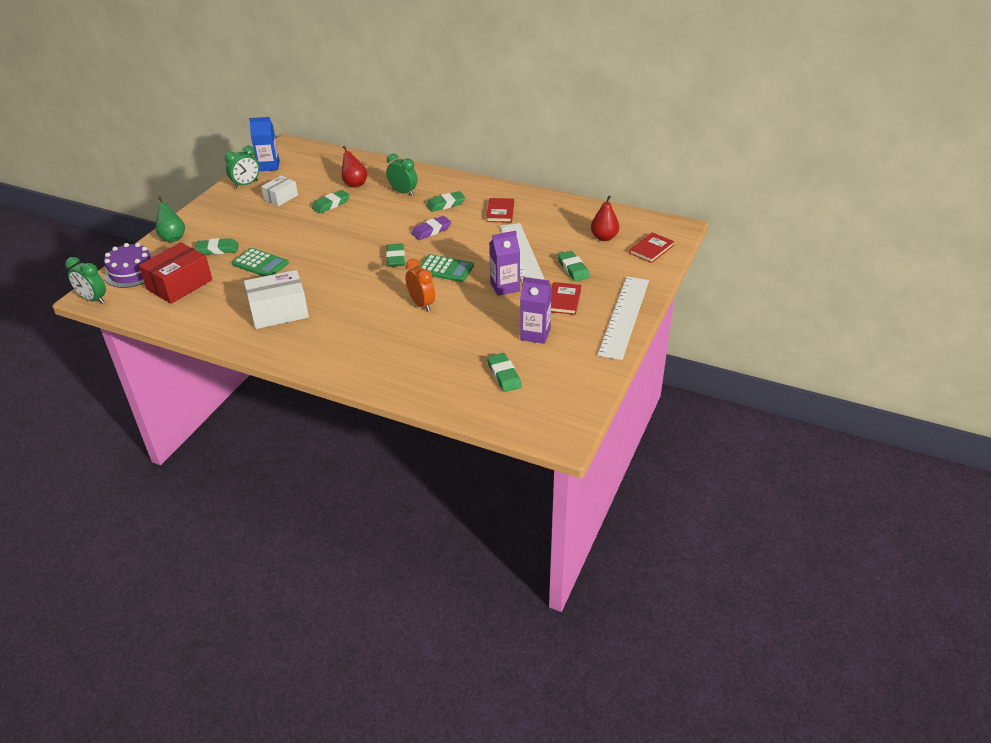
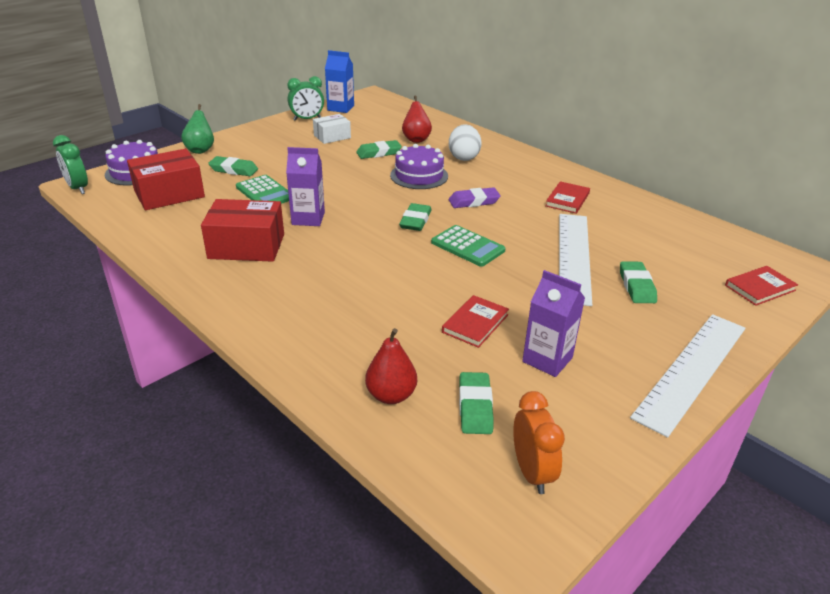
camera: 20 degrees right, 5 degrees down
white box [244,270,309,329] -> red box [201,199,284,262]
green clock [386,153,417,196] -> white egg [449,124,482,161]
orange clock [406,259,435,311] -> orange clock moved to [513,391,565,494]
green eraser [426,191,465,212] -> none
purple carton [489,231,520,296] -> purple carton moved to [286,147,325,226]
red book [551,282,581,315] -> red book moved to [442,295,509,348]
red pear [591,195,619,241] -> red pear moved to [365,328,417,404]
none -> purple cake [390,144,448,189]

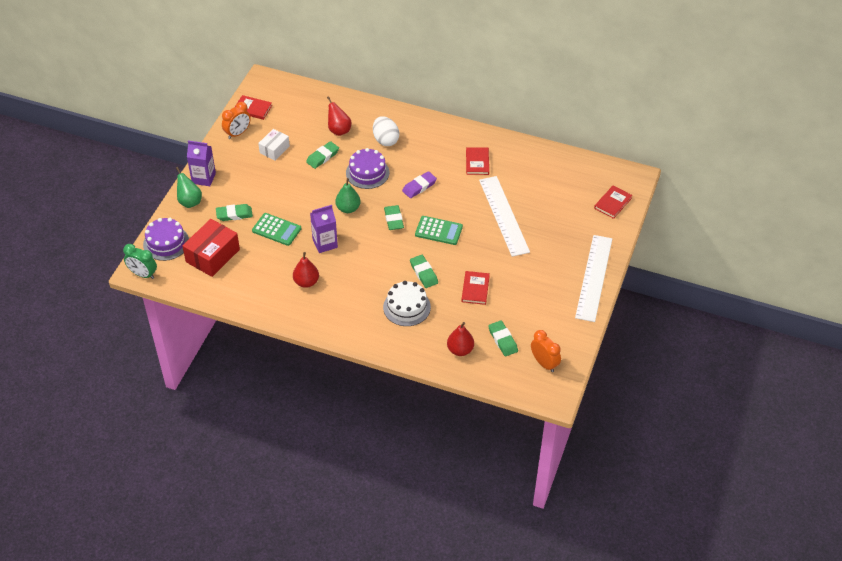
camera: 25 degrees left, 15 degrees up
red box [201,199,284,262] -> red pear [293,252,319,288]
green clock [287,76,324,121] -> orange clock [222,102,251,139]
blue carton [325,50,354,113] -> red book [235,95,272,120]
purple carton [522,270,585,377] -> purple carton moved to [187,140,216,186]
green eraser [620,261,657,303] -> green eraser moved to [410,255,438,288]
none -> green pear [335,178,360,213]
none -> white cake [383,281,431,326]

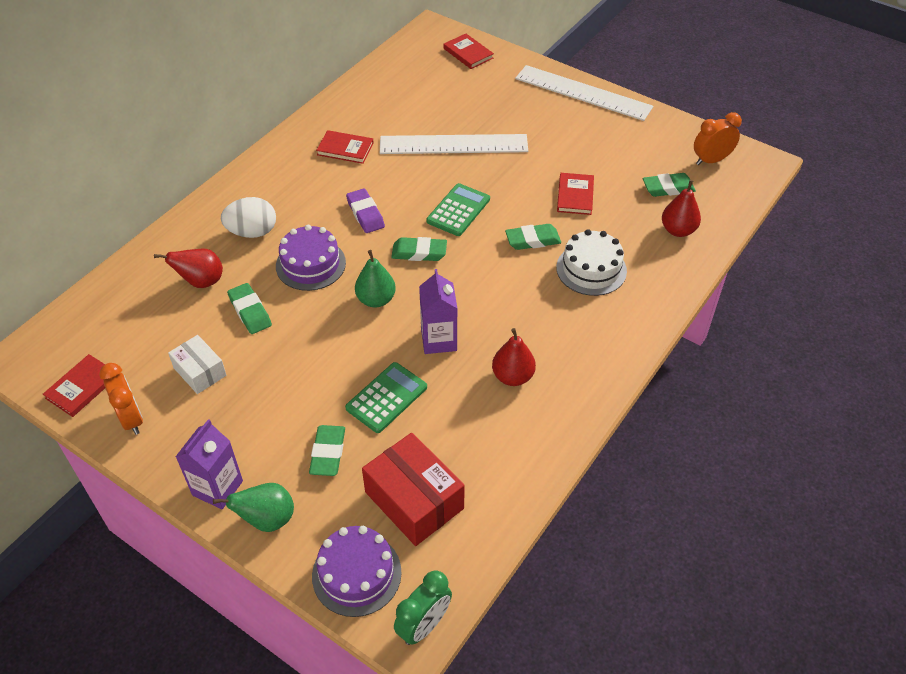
camera: 75 degrees left, 0 degrees up
red book [461,271,490,305] -> red book turned 75 degrees clockwise [557,173,594,215]

